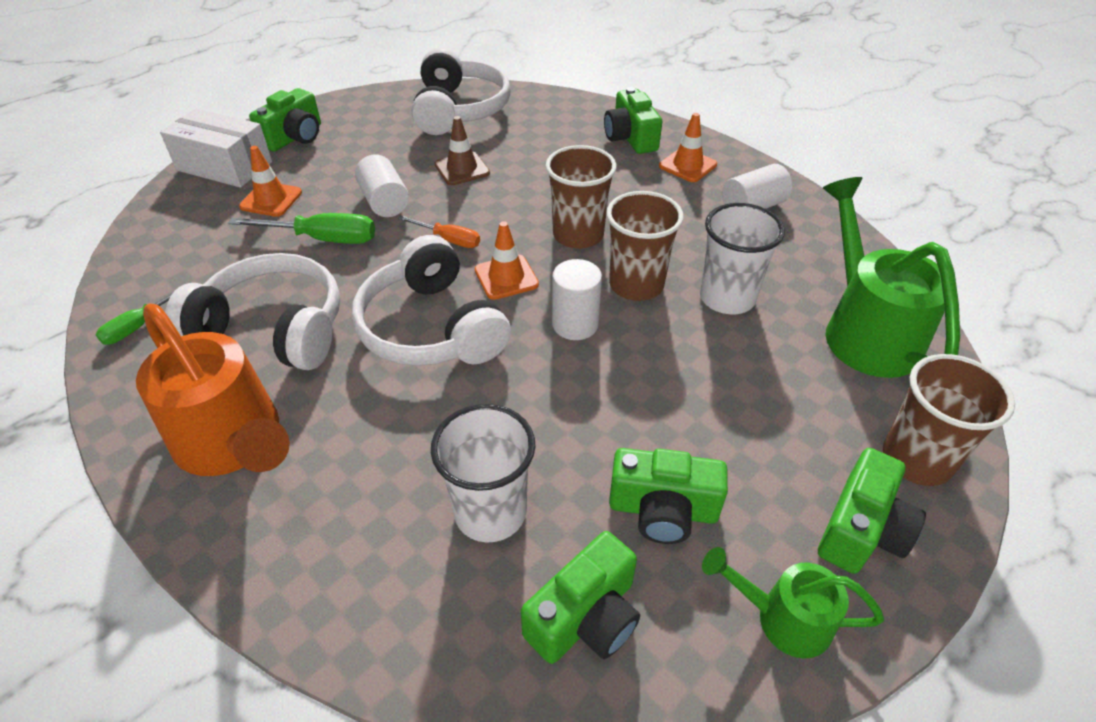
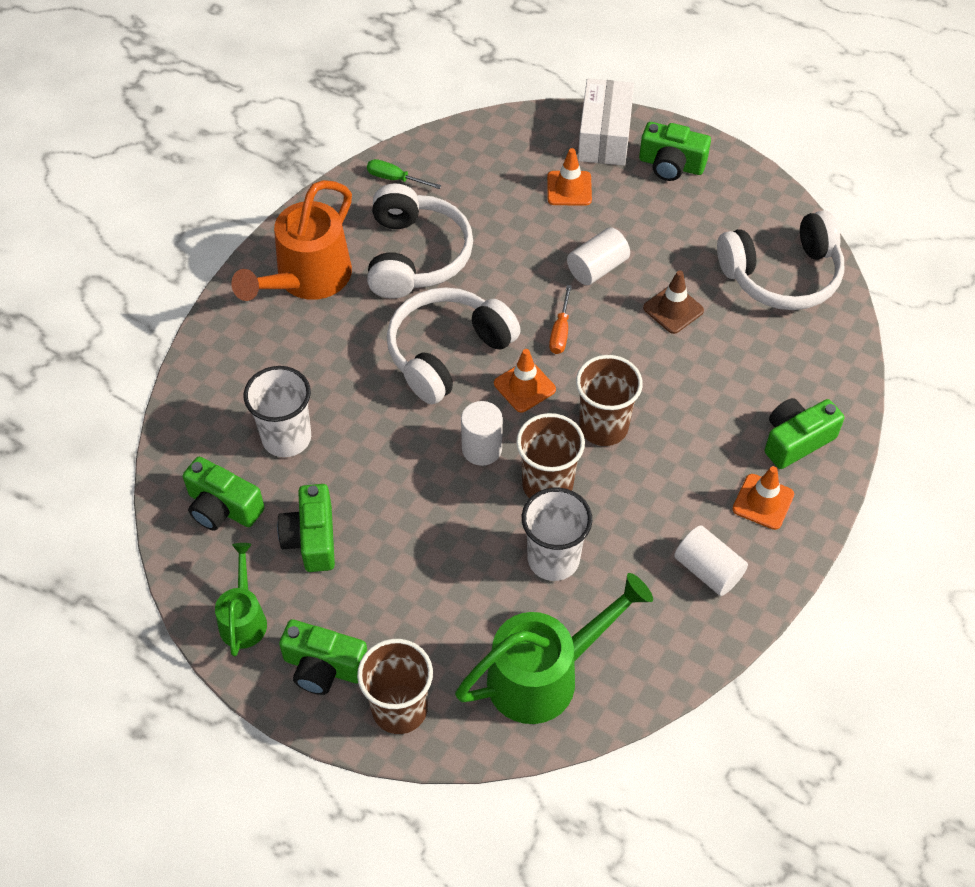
camera: 75 degrees right, 10 degrees up
green screwdriver [228,213,375,244] -> none

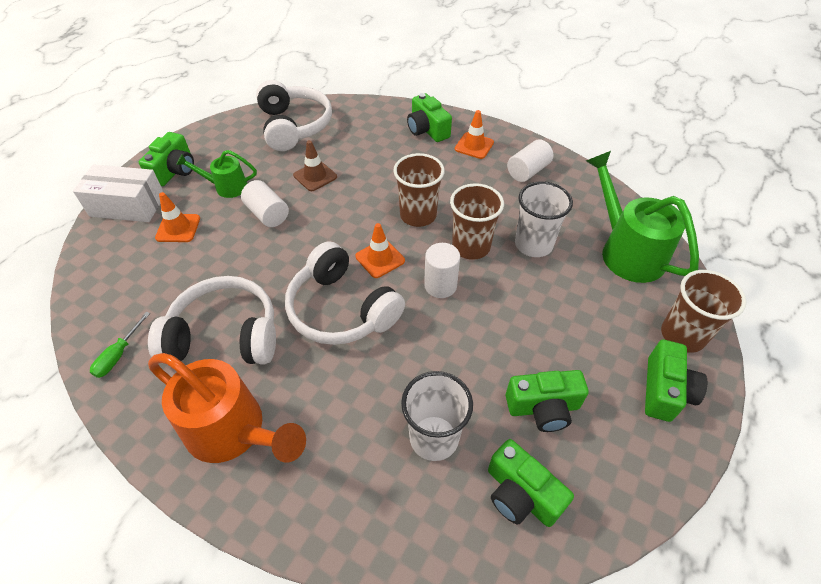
camera: 90 degrees left, 5 degrees down
green camera [183,456,265,531] -> green camera turned 105 degrees clockwise [488,439,574,527]
green watering can [215,543,267,656] -> green watering can moved to [176,150,257,198]
orange screwdriver [549,285,572,354] -> none

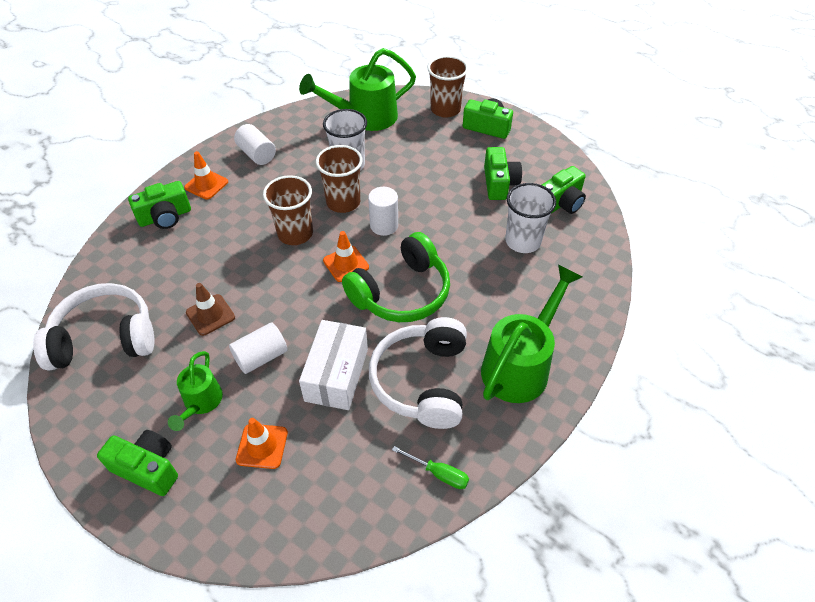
camera: 85 degrees left, 0 degrees up
white box [73,164,164,222] -> white box moved to [299,320,368,410]
orange watering can [148,353,306,463] -> green watering can [481,265,582,403]
white headphones [285,242,405,345] -> green headphones [342,232,450,322]

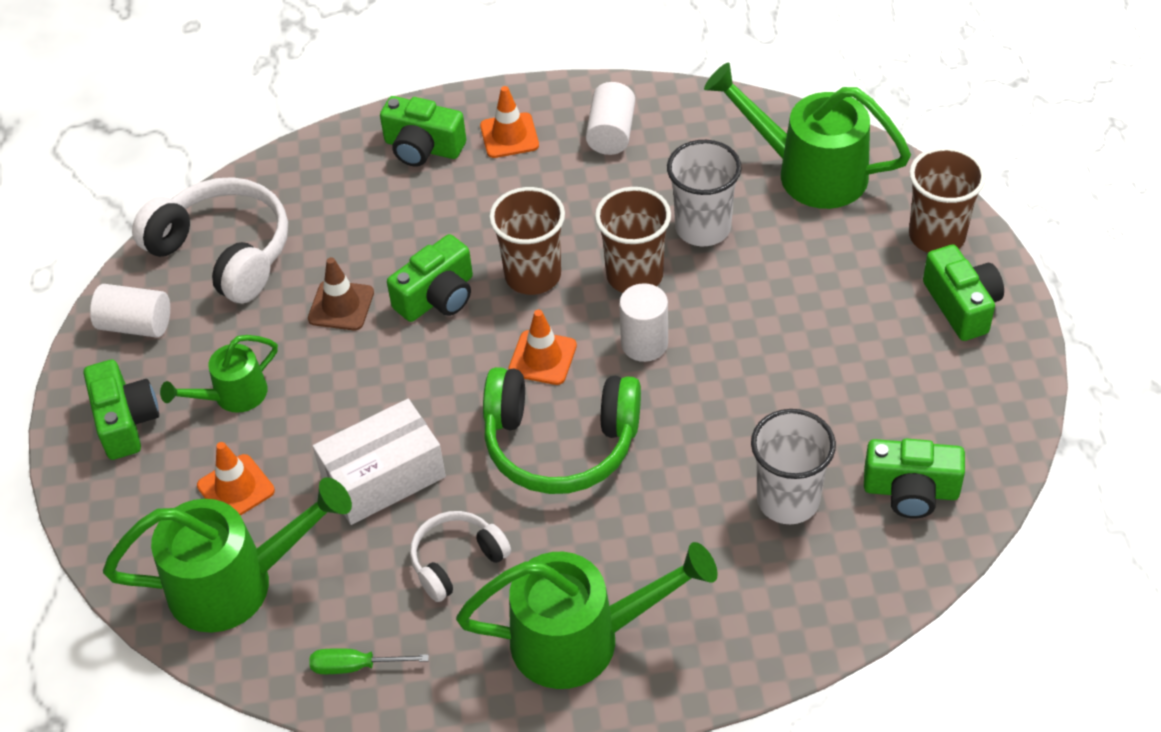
camera: 50 degrees right, 0 degrees up
white cylinder [229,322,288,374] -> white cylinder moved to [90,284,170,337]
white headphones [369,317,467,429] -> white headphones [410,511,511,602], size x0.57
green screwdriver [392,446,469,489] -> green screwdriver turned 105 degrees clockwise [310,648,429,674]
green camera [484,147,522,200] -> green camera moved to [387,234,473,322]
none -> green watering can [103,477,352,633]

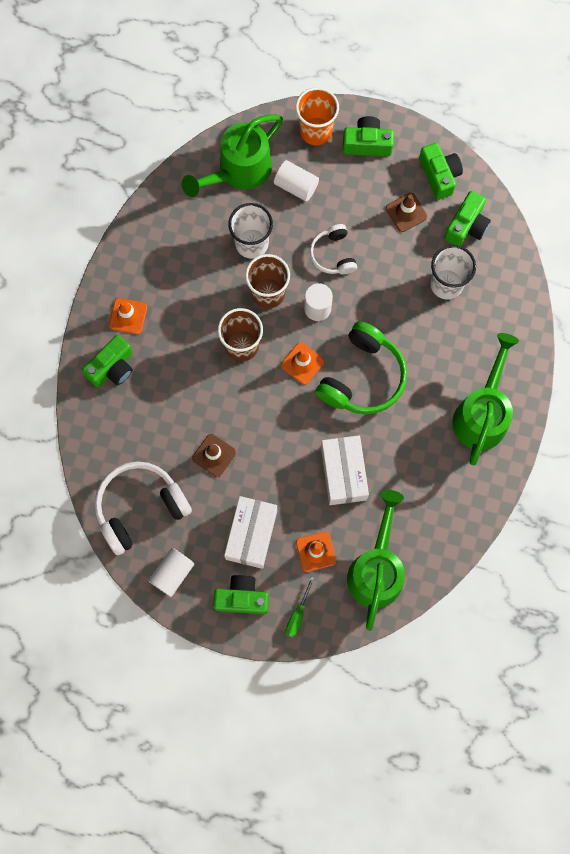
camera: 70 degrees left, 25 degrees up
green watering can [160,335,278,413] -> white box [224,496,277,569]
green screwdriver [310,648,429,674] -> green screwdriver moved to [285,577,315,638]
green camera [387,234,473,322] -> green camera moved to [419,143,463,200]
white headphones [410,511,511,602] -> white headphones moved to [310,224,357,274]
white cylinder [586,82,635,155] -> white cylinder moved to [274,160,319,201]
brown cup [909,147,986,253] -> orange cup [296,87,339,145]
none -> brown traffic cone [386,193,427,232]

